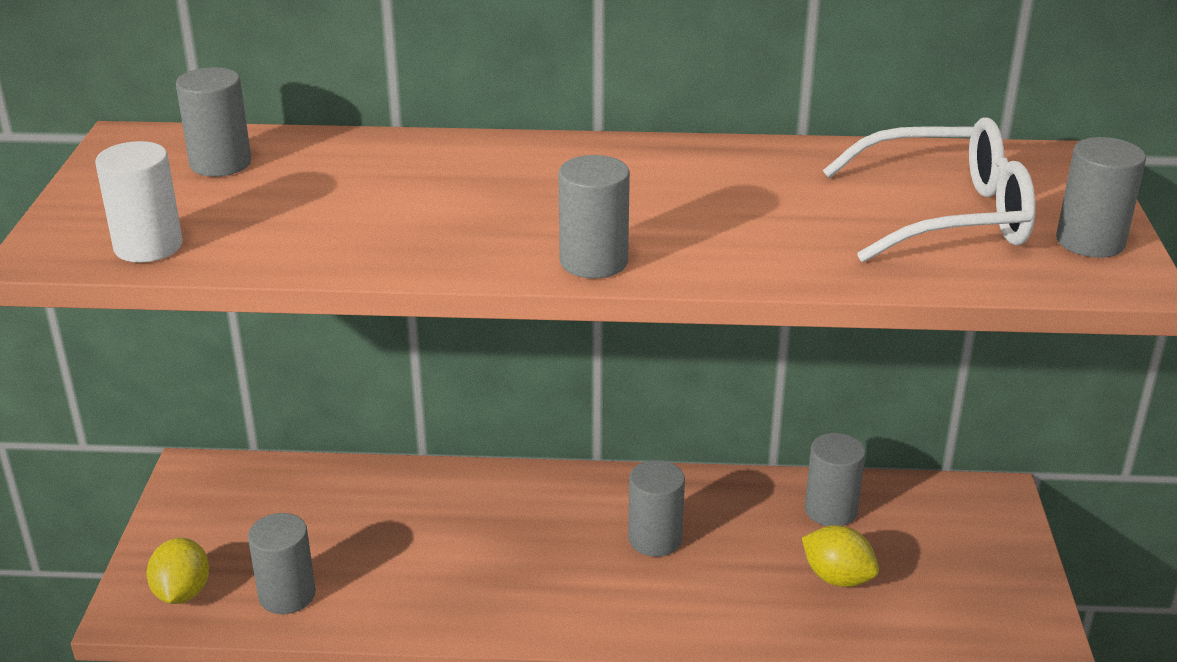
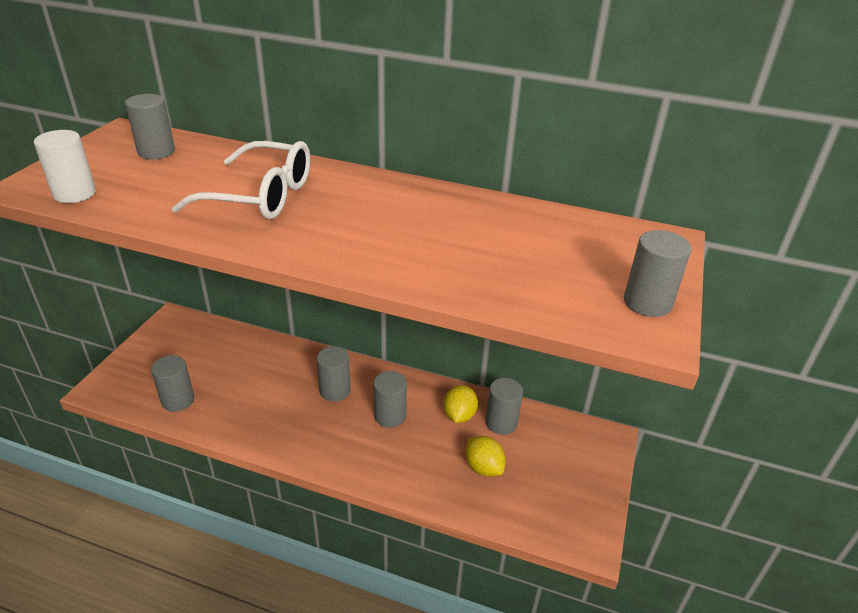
camera: 15 degrees right, 5 degrees up
yellow lemon [146,538,209,604] -> yellow lemon moved to [444,385,478,423]
grey cylinder [559,155,630,278] -> grey cylinder moved to [317,346,351,401]
white glasses [823,118,1035,262] -> white glasses moved to [172,141,310,220]

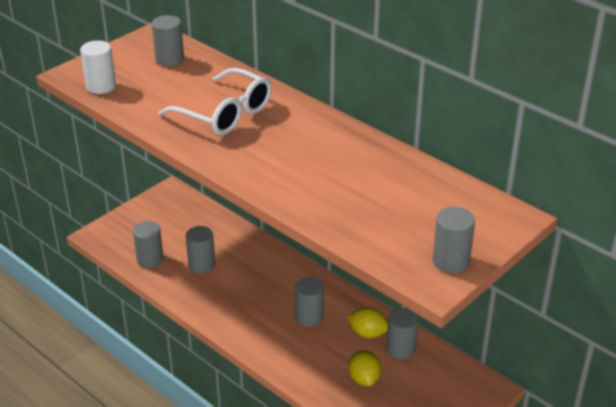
camera: 25 degrees right, 0 degrees up
grey cylinder [317,346,351,401] -> grey cylinder moved to [186,226,215,273]
yellow lemon [444,385,478,423] -> yellow lemon turned 75 degrees clockwise [347,307,388,338]

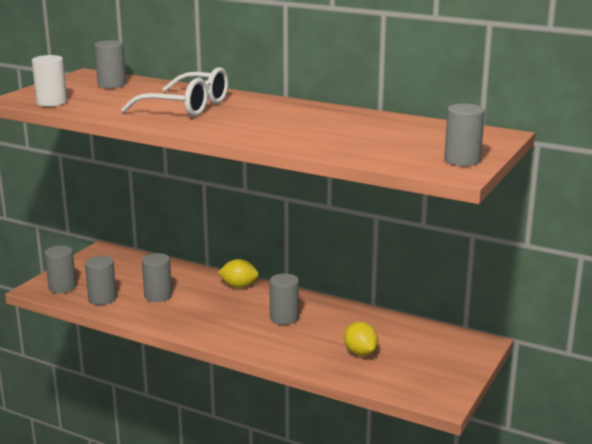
camera: 15 degrees left, 15 degrees down
yellow lemon [347,307,388,338] -> yellow lemon moved to [218,259,259,288]
grey cylinder [386,308,418,360] -> grey cylinder moved to [45,245,76,293]

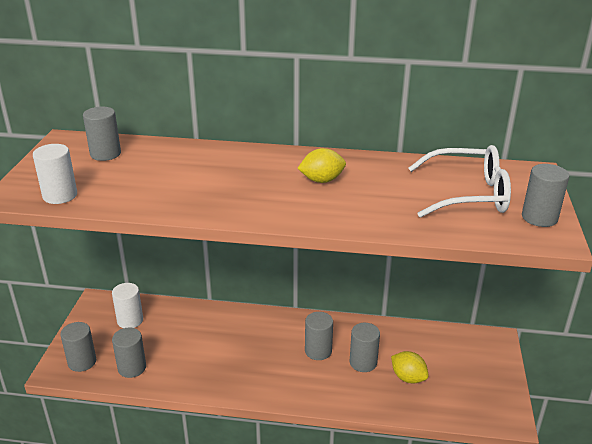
camera: 20 degrees left, 10 degrees up
white glasses [121,67,228,116] -> white glasses moved to [409,145,511,218]
grey cylinder [142,253,172,302] -> grey cylinder moved to [350,323,380,372]
yellow lemon [218,259,259,288] -> yellow lemon moved to [298,148,346,183]
none -> white cylinder [112,283,143,328]

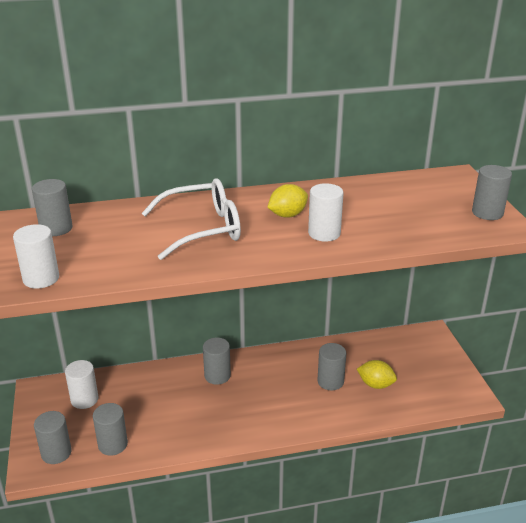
camera: 20 degrees left, 0 degrees up
grey cylinder [305,312,333,360] -> grey cylinder moved to [203,338,231,385]
white glasses [409,145,511,218] -> white glasses moved to [142,178,241,260]
none -> white cylinder [308,183,344,242]

